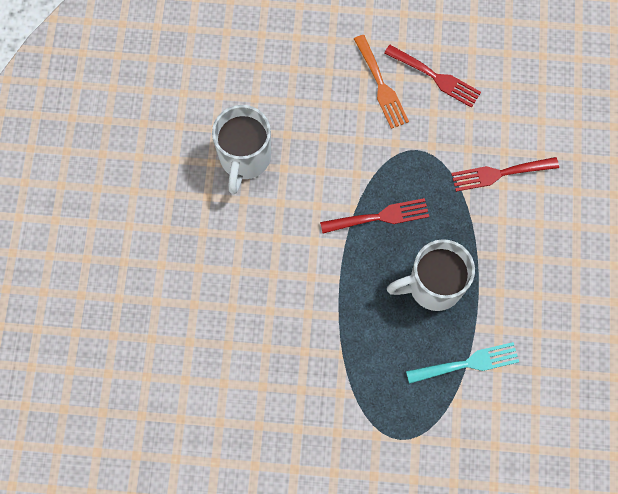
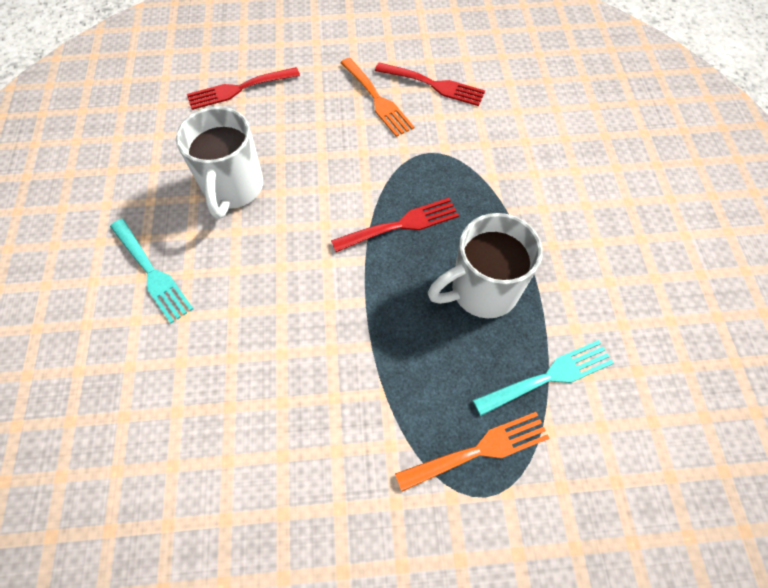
camera: 10 degrees left, 10 degrees down
red fork [451,157,559,192] -> red fork moved to [187,67,300,110]
none -> turquoise fork [110,219,193,323]
none -> orange fork [395,412,550,491]

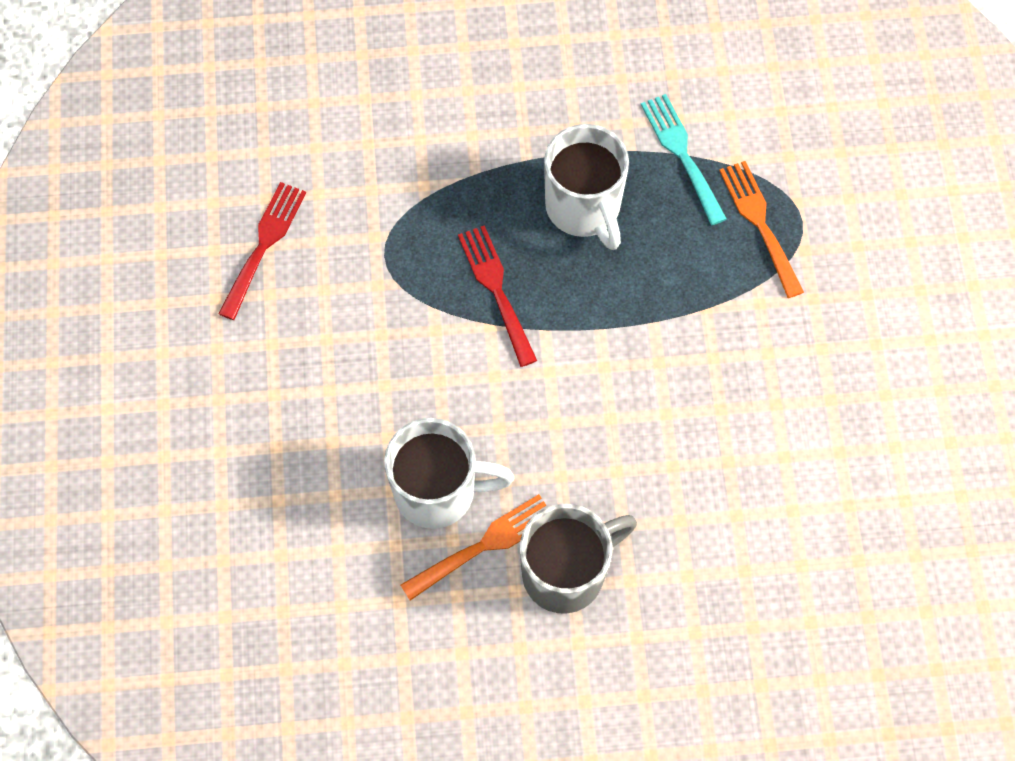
camera: 90 degrees left, 5 degrees up
turquoise fork [110,219,193,323] -> grey mug [520,504,637,614]
red fork [187,67,300,110] -> none
orange fork [340,58,414,137] -> orange fork moved to [400,494,546,600]

